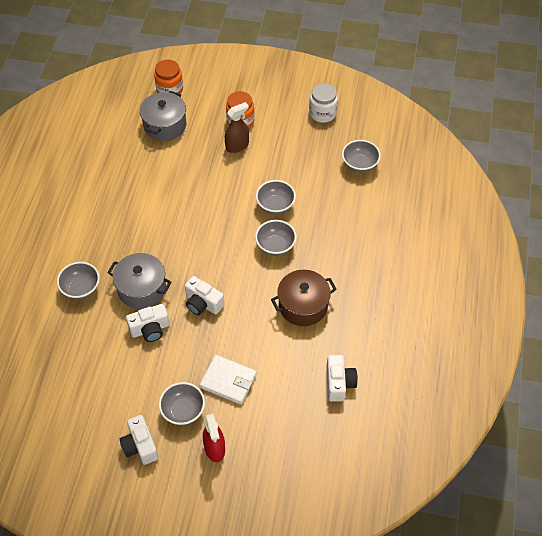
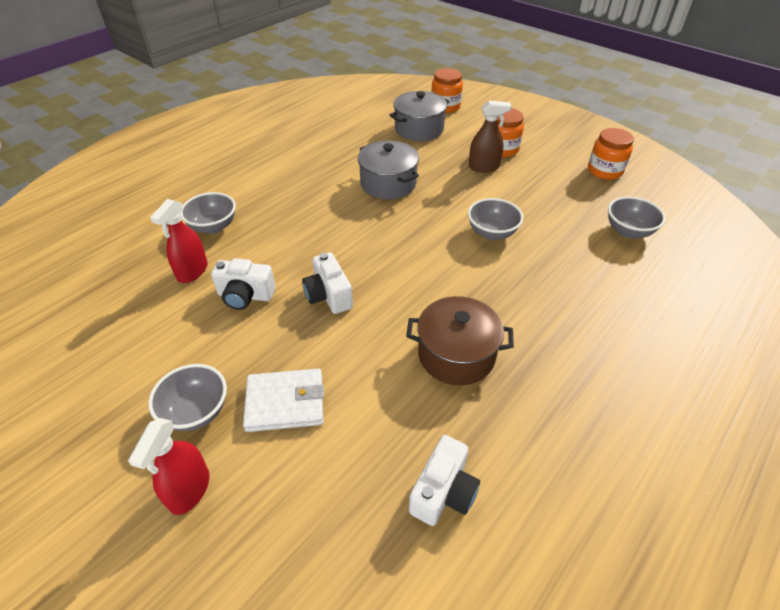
camera: 30 degrees right, 10 degrees down
grey pot [107,253,172,309] -> grey pot moved to [358,141,419,199]
white camera [120,415,158,465] -> none
white wallet [199,355,257,405] -> white wallet turned 60 degrees counterclockwise [243,368,324,432]
grey bowl [255,220,297,256] -> none
white jar [309,83,338,123] -> orange jar [588,128,634,180]
none -> red spray bottle [150,199,208,283]

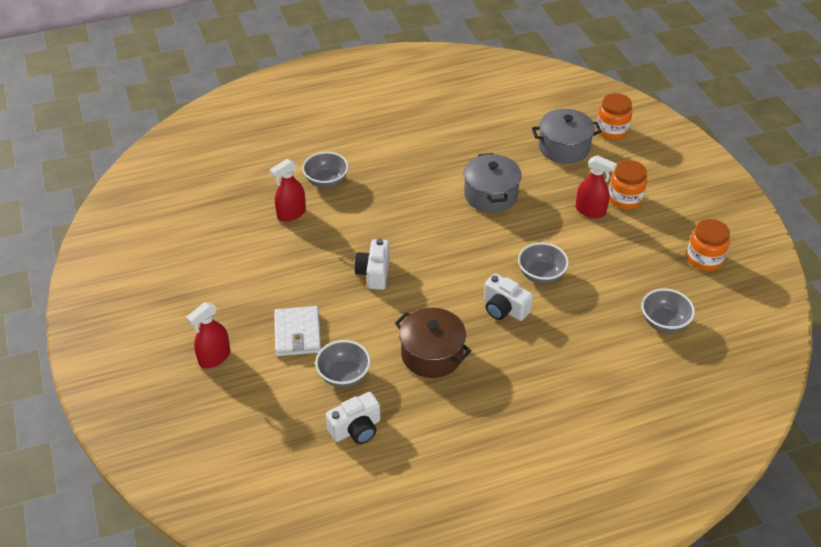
camera: 30 degrees right, 0 degrees up
grey bowl [148,364,227,431] -> grey bowl moved to [315,340,371,388]
white camera [211,258,276,310] -> white camera moved to [484,273,533,321]
white wallet [243,368,324,432] -> white wallet turned 60 degrees clockwise [274,306,321,356]
brown spray bottle [469,101,511,172] -> red spray bottle [575,155,617,218]

